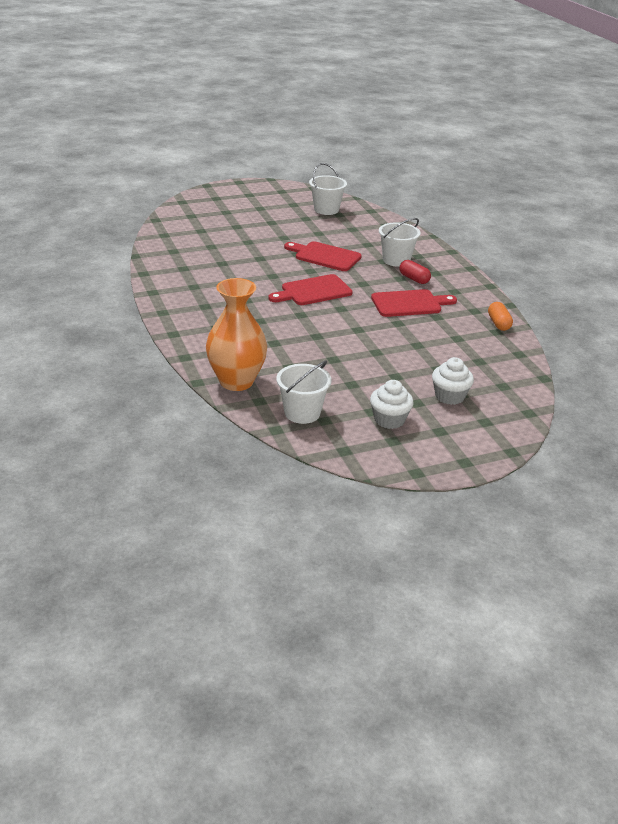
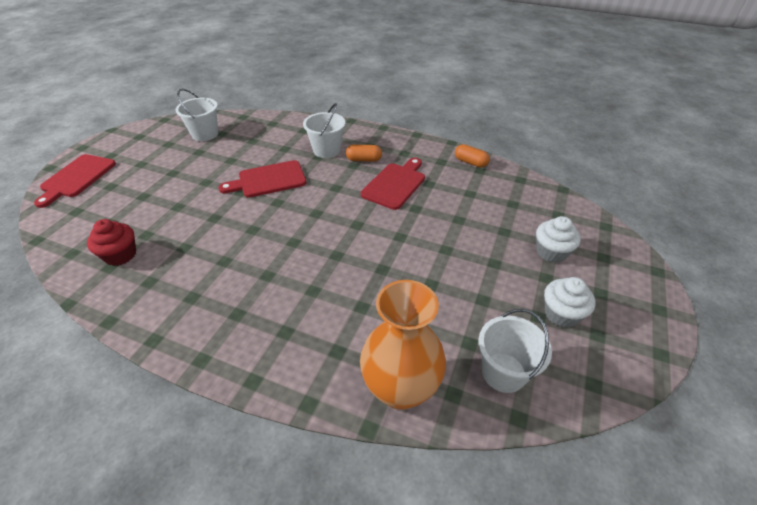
camera: 45 degrees left, 10 degrees up
red cutting board [268,274,353,305] -> red cutting board moved to [34,154,116,208]
red capsule [400,260,431,284] -> orange capsule [346,144,382,162]
none -> red cupcake [87,219,136,266]

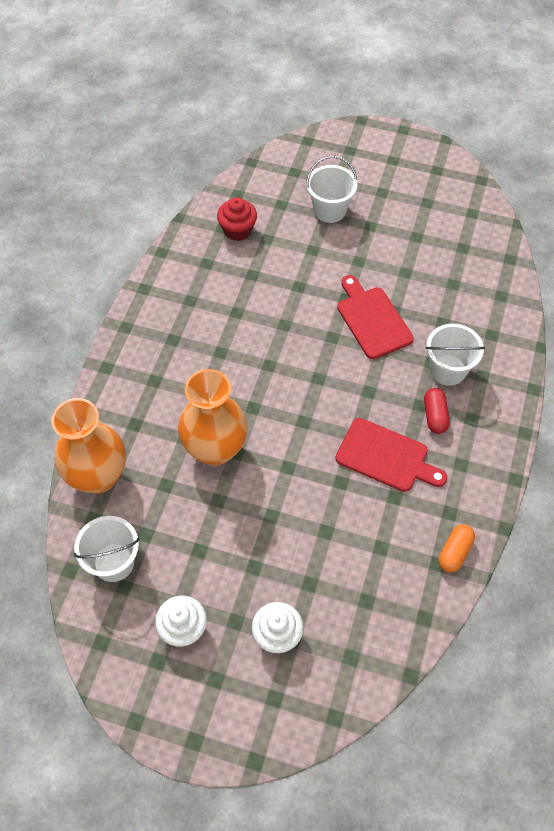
camera: 85 degrees right, 15 degrees up
red cutting board [34,154,116,208] -> none
white bucket [176,88,218,141] -> white bucket moved to [306,156,357,223]
orange capsule [346,144,382,162] -> red capsule [424,388,450,434]
none -> orange vase [178,369,248,466]

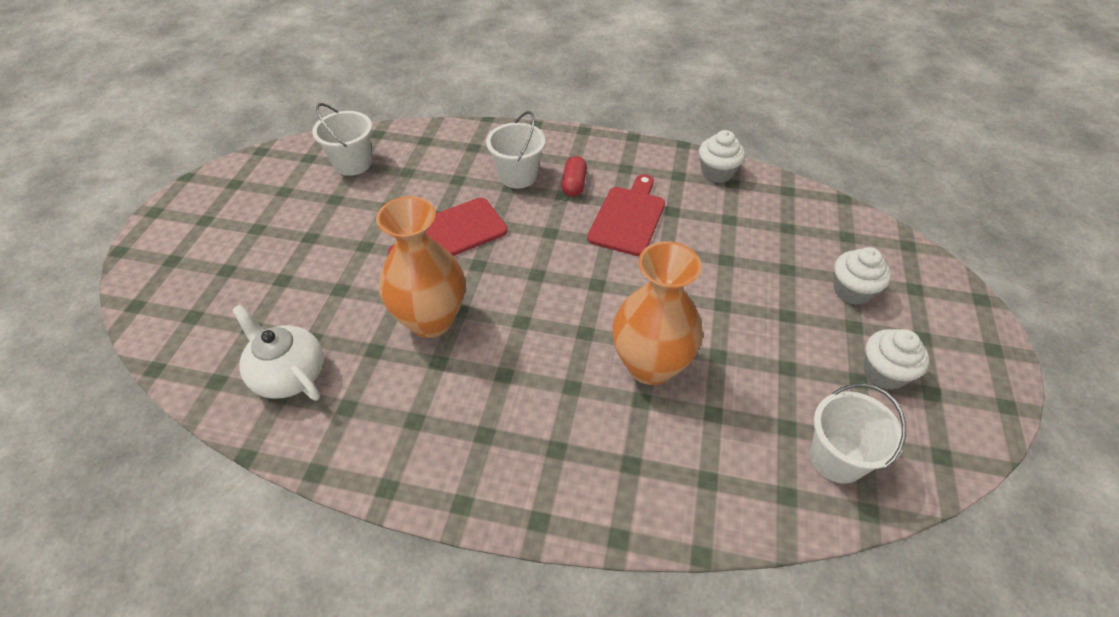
camera: 95 degrees left, 10 degrees down
orange vase [51,398,126,494] -> orange vase moved to [376,196,465,338]
red cupcake [217,197,257,241] -> white teapot [232,305,323,401]
white bucket [306,156,357,223] -> white bucket moved to [312,103,372,176]
red capsule [424,388,450,434] -> red capsule turned 75 degrees counterclockwise [561,156,587,197]
orange capsule [438,524,475,573] -> white cupcake [699,130,745,183]

